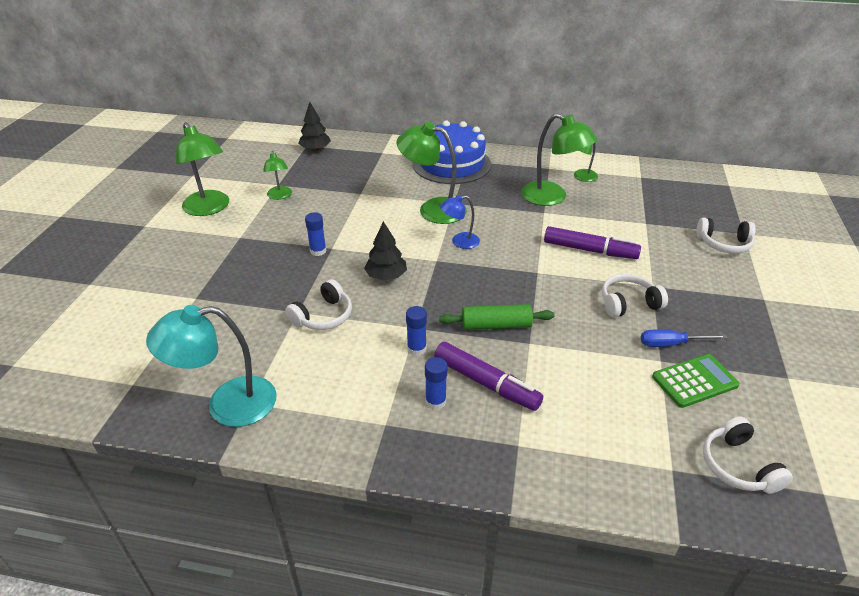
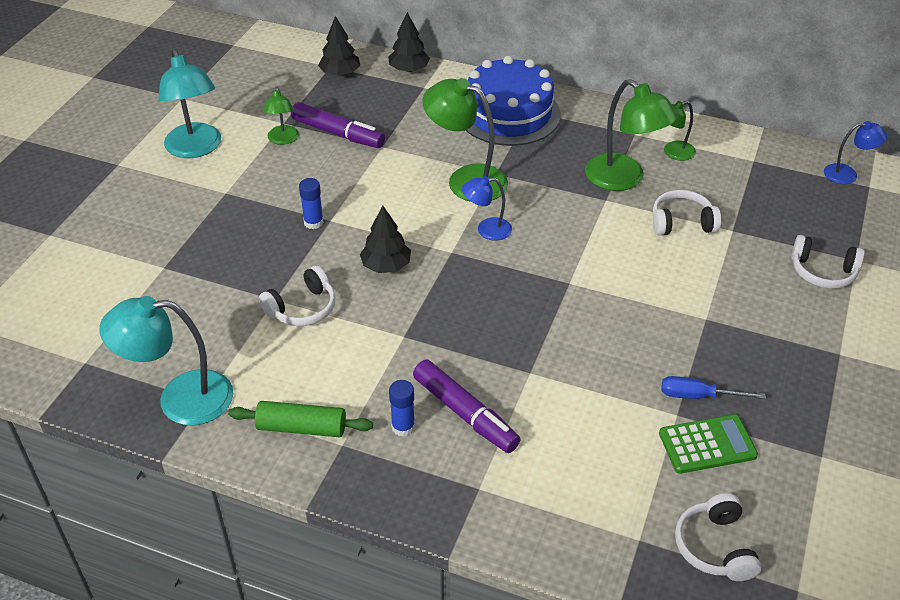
camera: 10 degrees right, 5 degrees up
green lamp [176,122,229,216] -> turquoise lamp [158,49,221,158]
blue glue stick [406,306,427,356] -> none
green rolling pin [439,304,555,330] -> green rolling pin moved to [228,401,373,437]
purple marker [544,226,641,259] -> purple marker moved to [291,102,385,148]
white headphones [602,274,668,318] -> white headphones moved to [653,190,721,235]
none -> black tree [388,12,430,72]
none -> blue lamp [824,121,887,184]

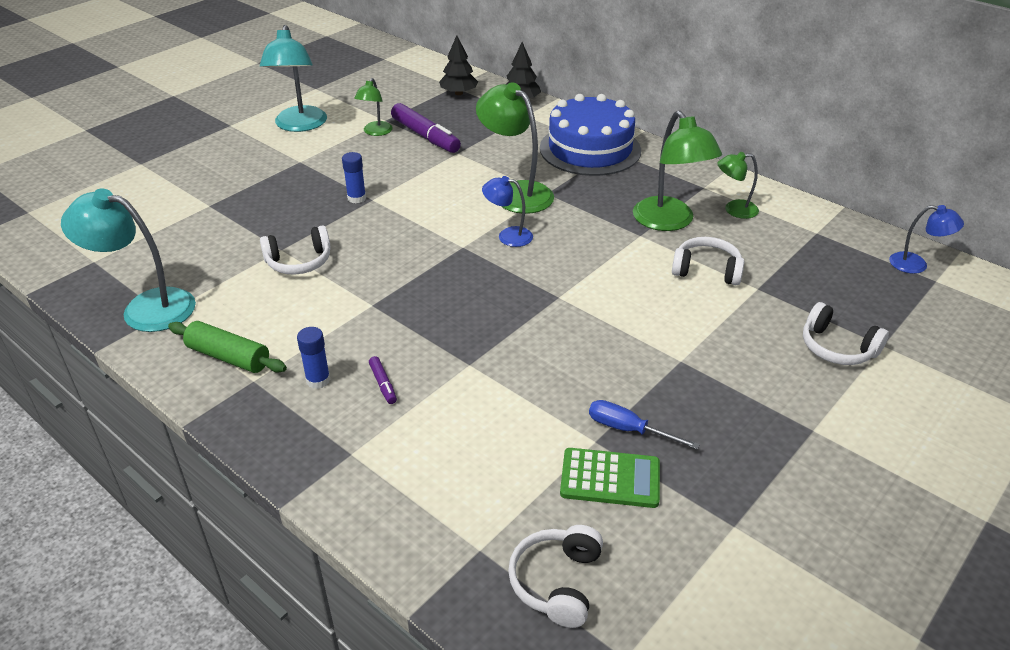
camera: 20 degrees right, 5 degrees down
black tree [360,206,411,273] -> none
purple marker [413,360,520,453] -> purple marker [369,356,397,404], size x0.45

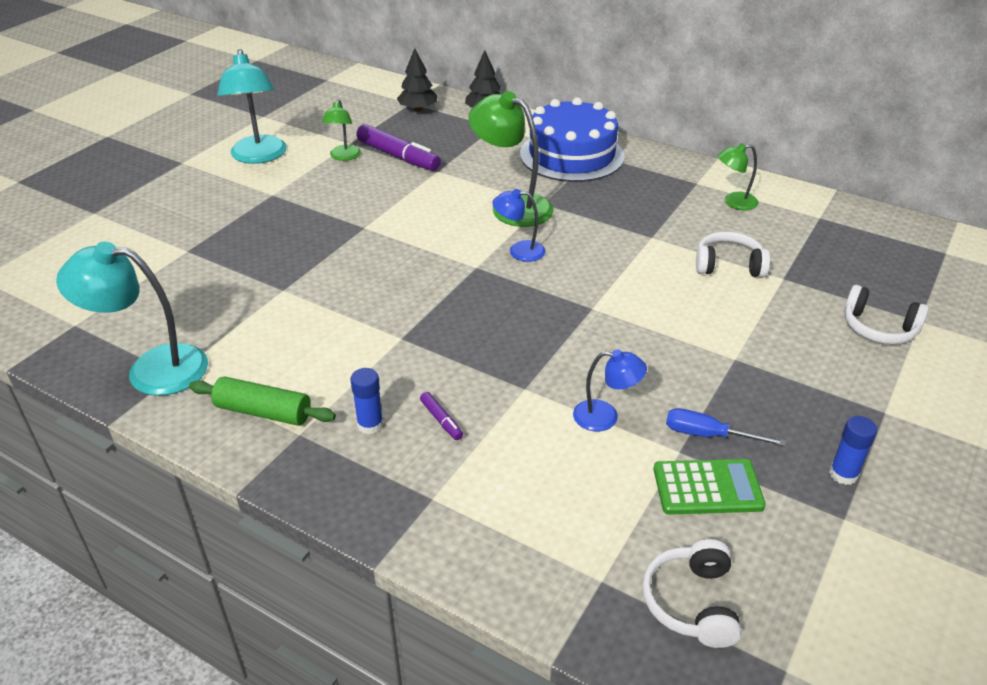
camera: 10 degrees left, 0 degrees up
white headphones [260,225,331,274] -> none
blue glue stick [342,152,366,203] -> blue glue stick moved to [829,416,877,485]
green lamp [633,111,722,231] -> none
blue lamp [889,205,964,274] -> blue lamp moved to [573,349,647,432]

